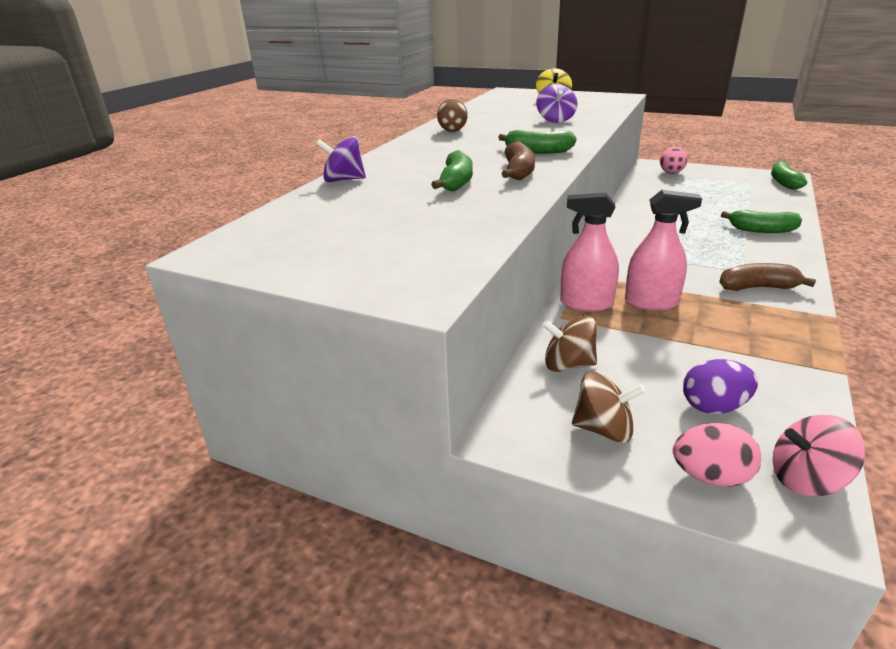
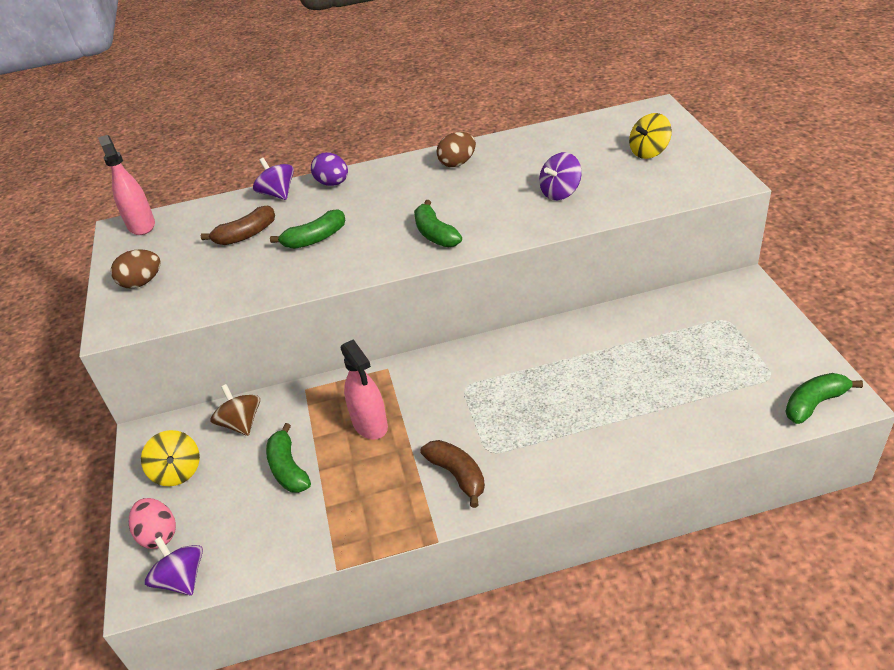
camera: 55 degrees right, 10 degrees up
brown banana [501,141,535,180] -> brown banana moved to [201,205,275,245]
pink spray bottle [560,193,619,312] -> pink spray bottle moved to [98,135,155,235]
brown spinning top [572,371,646,443] -> yellow spinning top [141,430,200,486]
pink egg [660,147,687,174] -> none
purple egg [683,359,758,414] -> purple egg moved to [311,152,348,186]
green banana [721,210,802,233] -> green banana moved to [266,423,311,493]
pink spinning top [773,415,865,496] -> purple spinning top [145,536,203,595]
none -> brown egg [111,249,161,288]

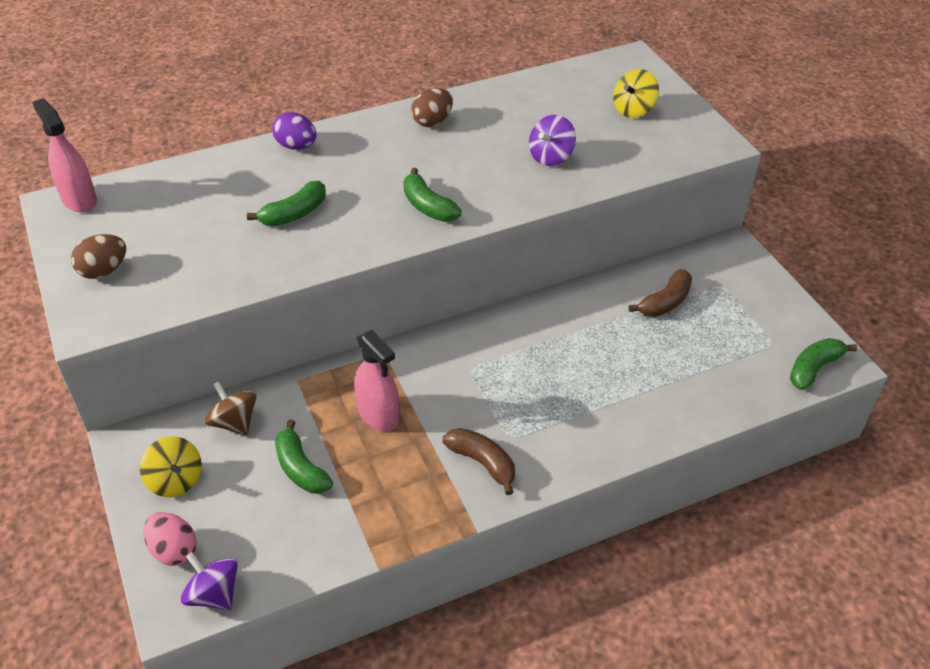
camera: 15 degrees left, 5 degrees up
brown banana [201,205,275,245] -> brown banana moved to [628,269,692,317]
purple spinning top [253,158,294,200] -> none

